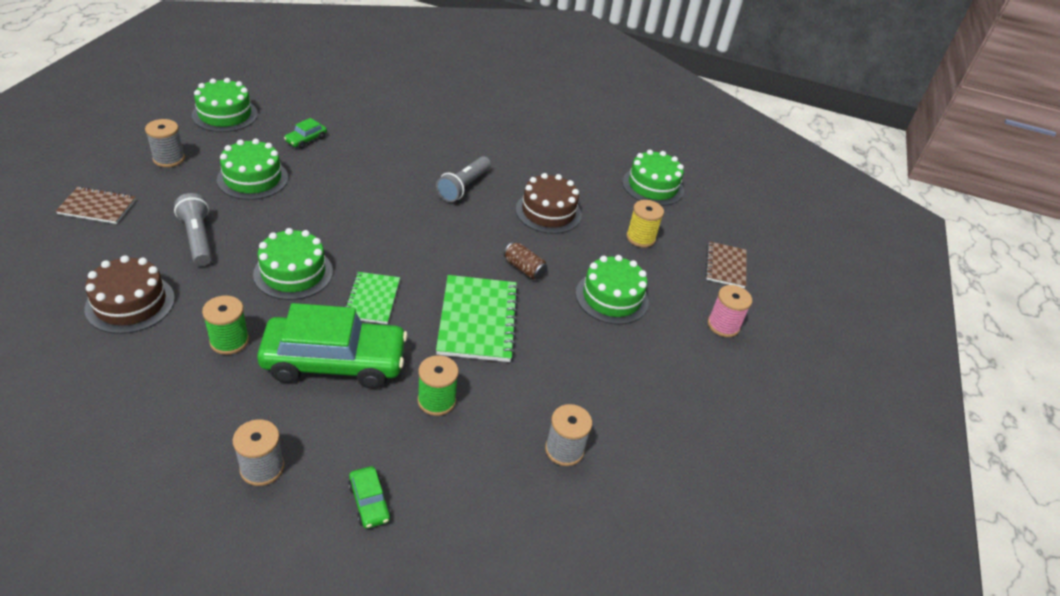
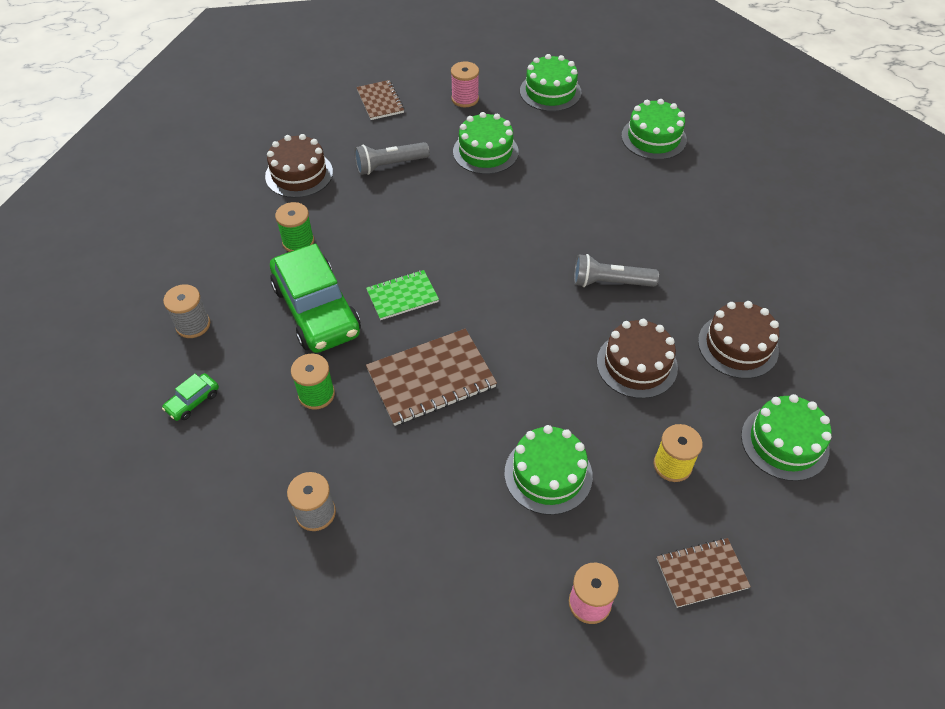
camera: 70 degrees right, 10 degrees up
grey spool [145,119,185,167] -> pink spool [451,61,479,107]
grey flashlight [174,193,212,266] -> grey flashlight turned 150 degrees counterclockwise [354,142,430,175]
green cake [253,228,333,300] -> green cake moved to [621,99,687,160]
green car [284,118,327,149] -> none
green notebook [436,275,519,362] -> brown notebook [366,329,497,426]
brown can [504,242,547,280] -> none
none -> brown cake [698,301,779,379]

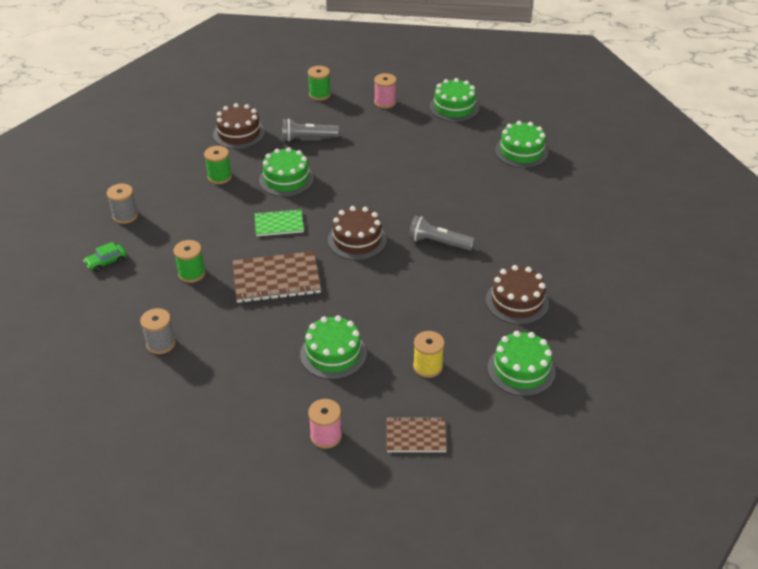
camera: 15 degrees right, 10 degrees down
green car [270,244,361,353] -> none
brown notebook [356,80,404,120] -> green spool [308,66,331,101]
green cake [453,112,519,174] -> green cake moved to [259,147,314,197]
brown cake [597,319,678,399] -> brown cake moved to [328,206,387,260]

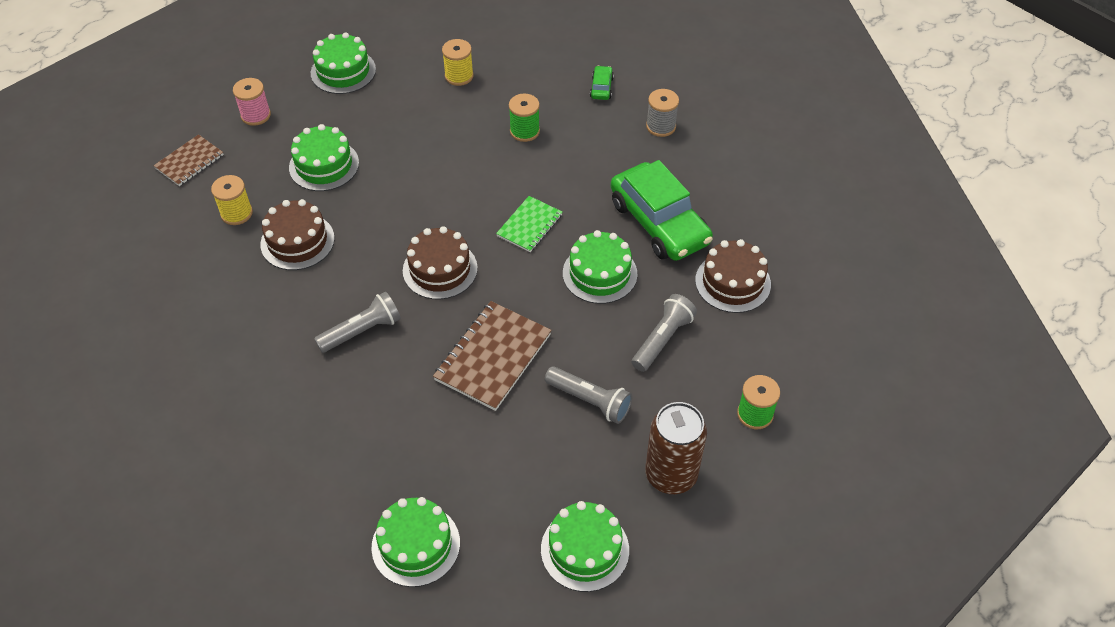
camera: 130 degrees right, 10 degrees up
grey spool [140,308,176,354] -> yellow spool [442,39,474,86]
green spool [204,146,232,184] -> green car [611,160,713,261]
brown notebook [233,251,321,303] -> brown notebook moved to [433,301,552,411]
pink spool [374,73,397,109] -> brown can [645,402,707,494]
brown cake [486,265,549,325] -> brown cake moved to [260,199,335,270]
green cake [487,331,555,396] -> green cake moved to [311,32,376,94]
none -> grey flashlight [545,366,633,424]

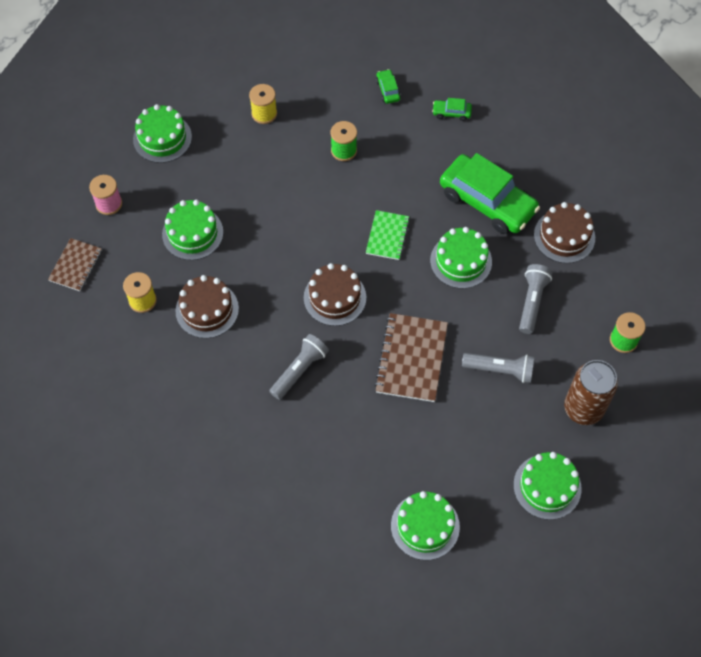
camera: 20 degrees left, 10 degrees up
grey spool [646,89,679,137] -> green car [432,98,472,121]

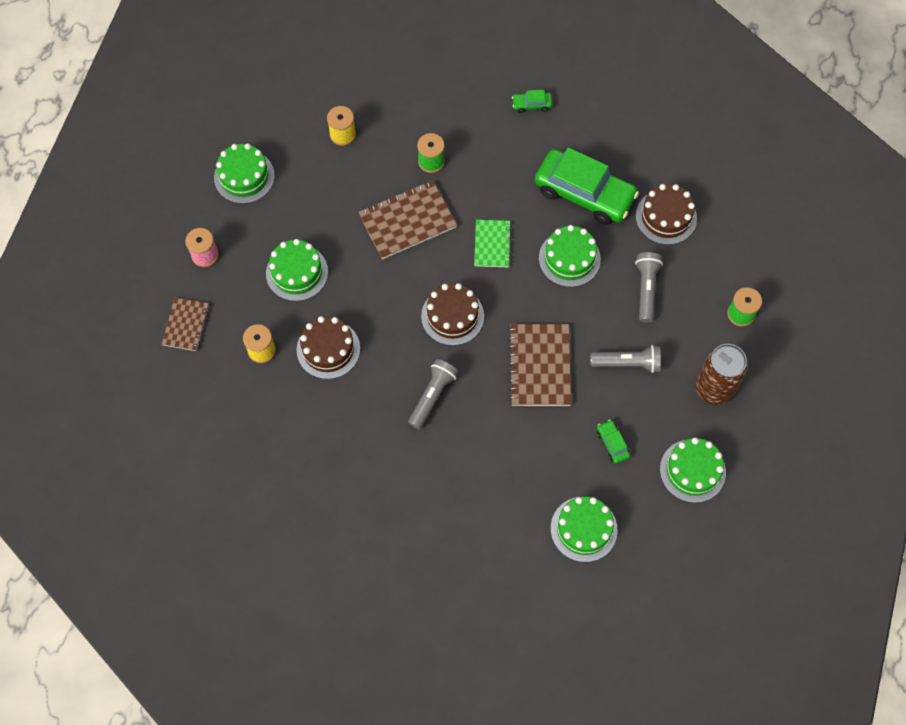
camera: 10 degrees left, 5 degrees up
green car [376,69,401,104] -> green car moved to [597,420,630,464]
none -> brown notebook [358,180,457,259]

